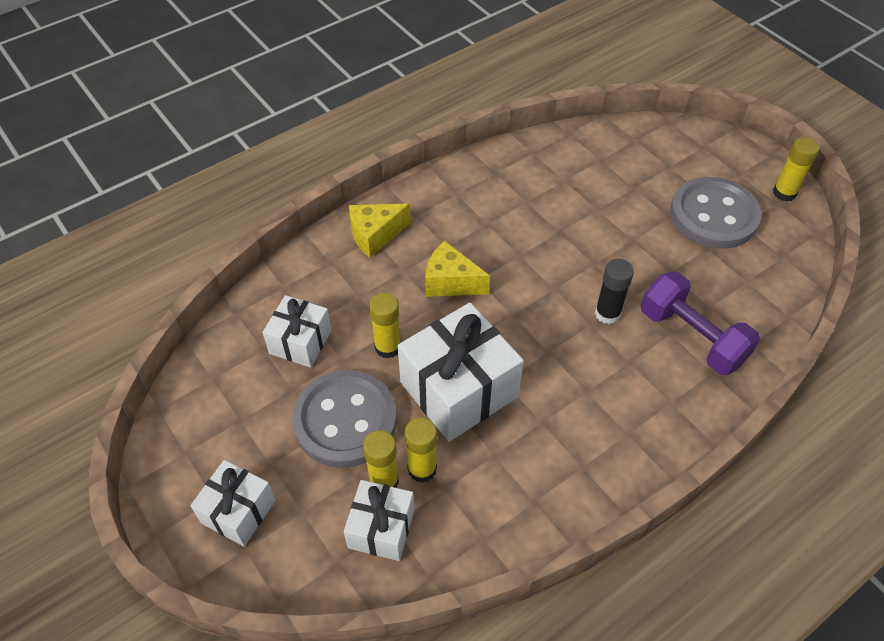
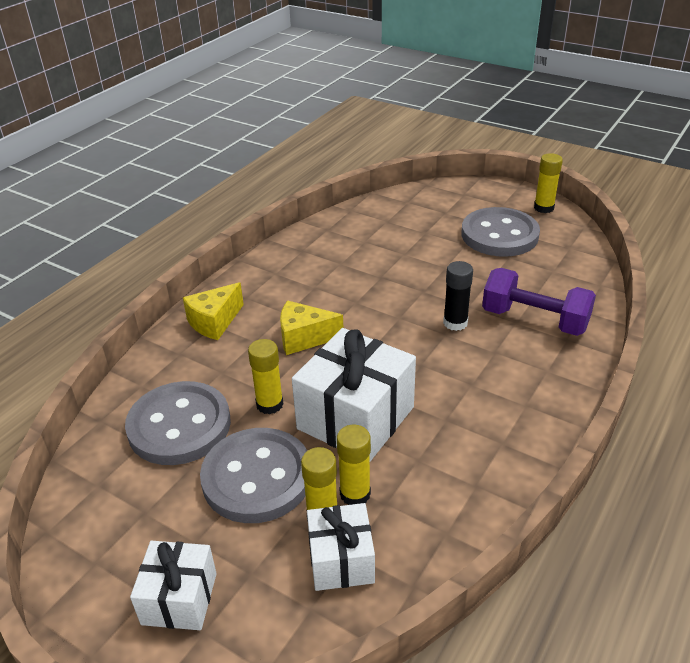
camera: 20 degrees left, 15 degrees down
white gift [263,295,332,368] -> grey button [125,381,231,465]

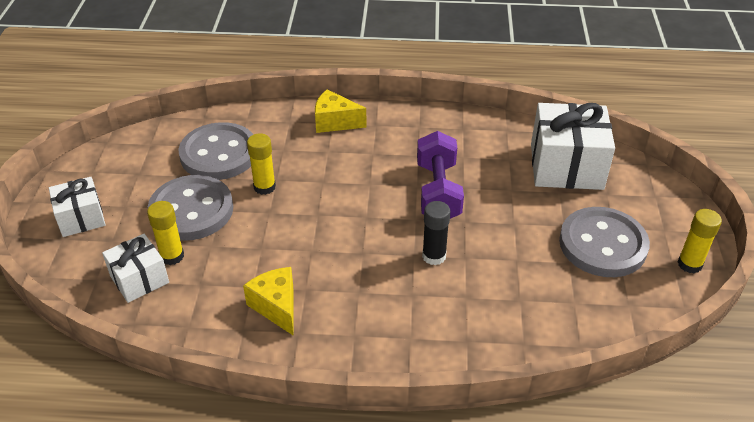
camera: 60 degrees right, 5 degrees up
yellow cheese [280,301,343,355] -> yellow cheese moved to [243,267,294,336]
white gift [292,328,416,462] -> white gift moved to [531,103,615,190]
yellow glue stick [337,425,371,505] -> none
purple dumbbell [482,268,596,336] -> purple dumbbell moved to [417,131,464,219]

